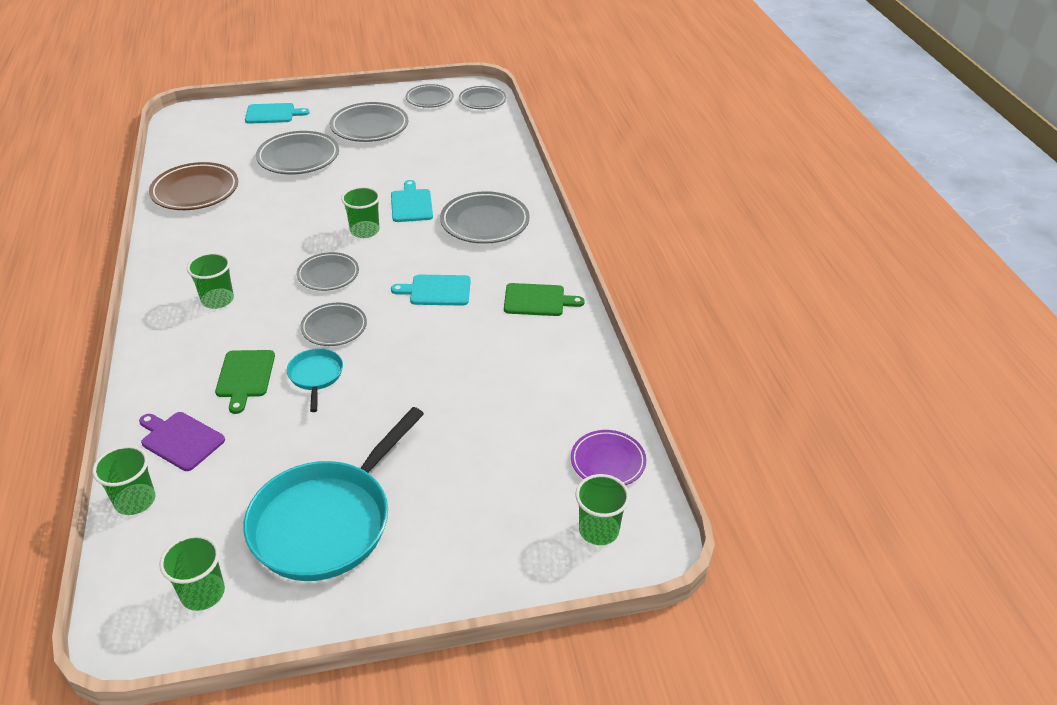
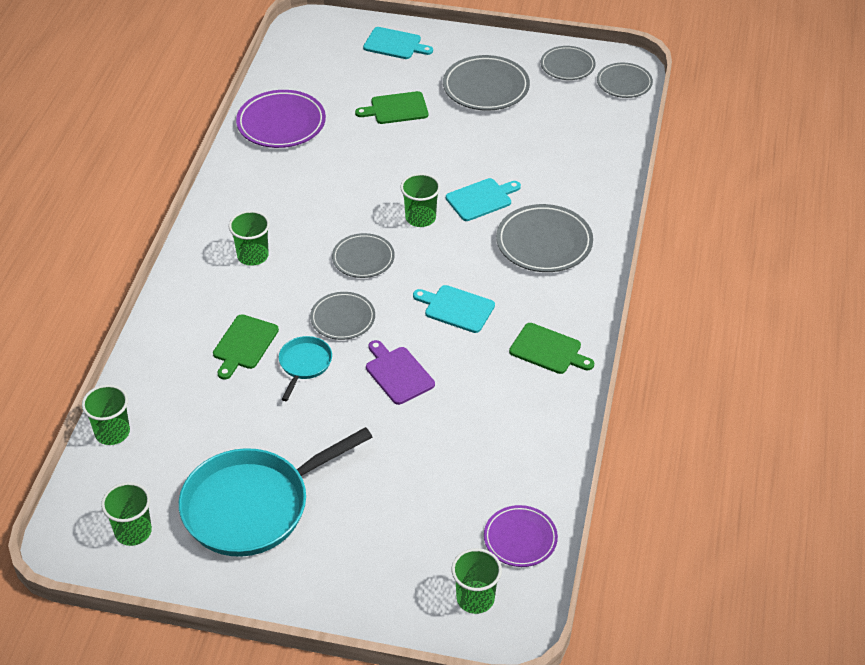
camera: 25 degrees right, 5 degrees up
purple cutting board [139,412,225,471] -> purple cutting board moved to [366,340,435,405]
brown plate [149,162,238,210] -> purple plate [236,90,326,148]
grey plate [256,131,339,174] -> green cutting board [355,91,428,124]
turquoise cutting board [391,180,433,222] -> turquoise cutting board turned 45 degrees clockwise [446,178,521,221]

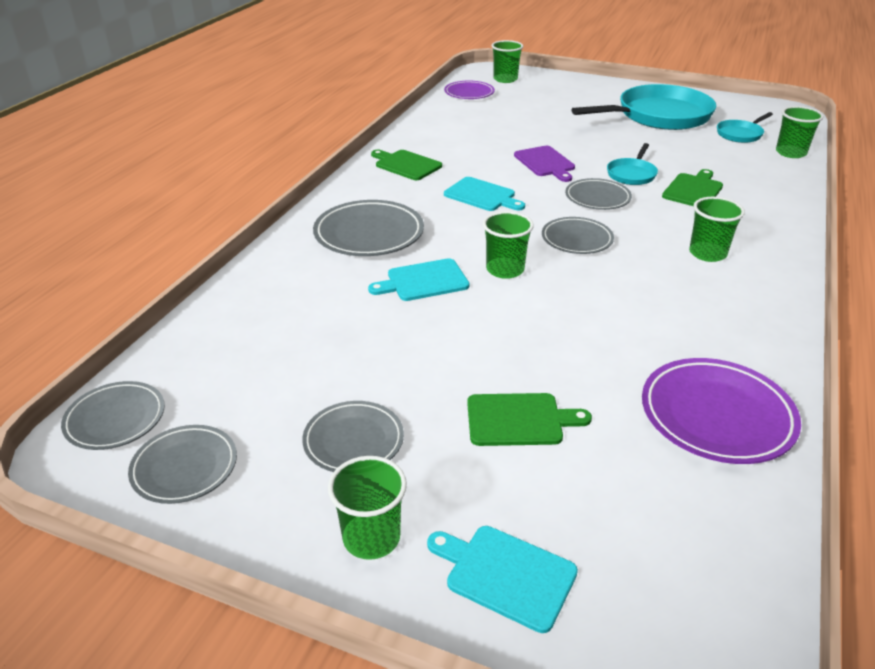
camera: 170 degrees left, 10 degrees down
green cup [101,482,152,546] -> green cup moved to [328,456,407,560]
grey plate [443,55,530,111] -> grey plate [302,401,404,472], size x0.64
none -> turquoise pan [717,112,773,143]

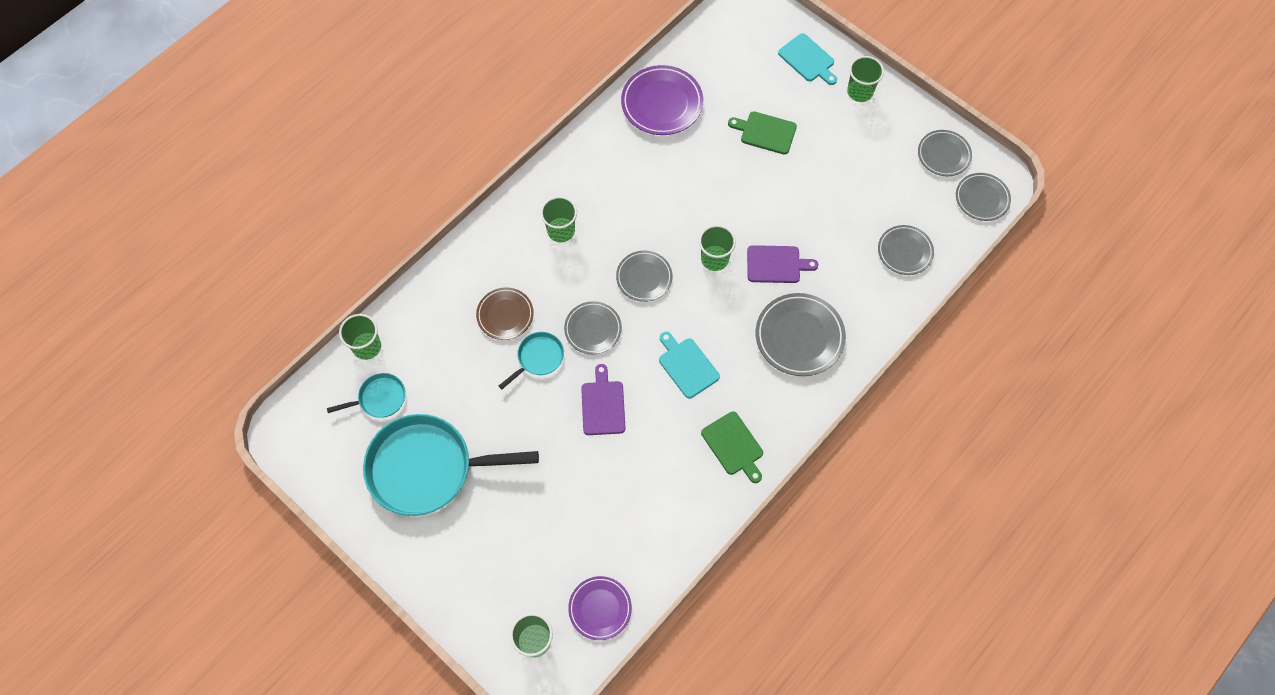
camera: 160 degrees left, 30 degrees up
grey plate [302,401,404,472] -> grey plate moved to [878,225,934,275]
turquoise cutting board [368,258,470,301] -> purple cutting board [747,245,818,283]
green cutting board [662,169,723,206] -> brown plate [476,287,534,340]

